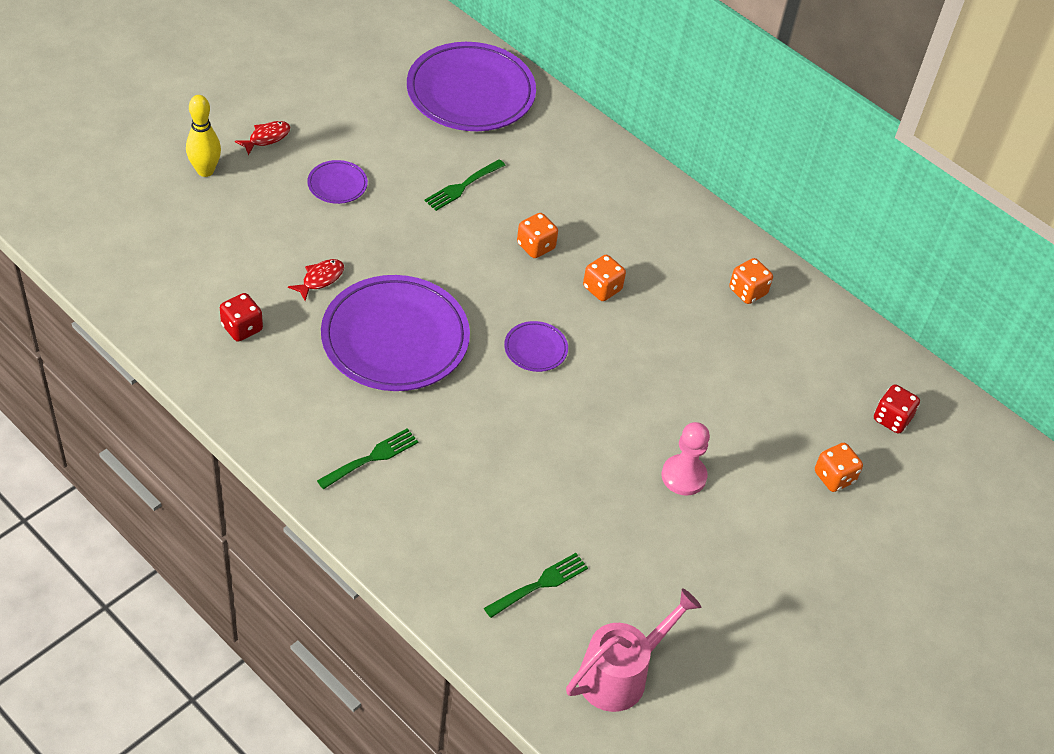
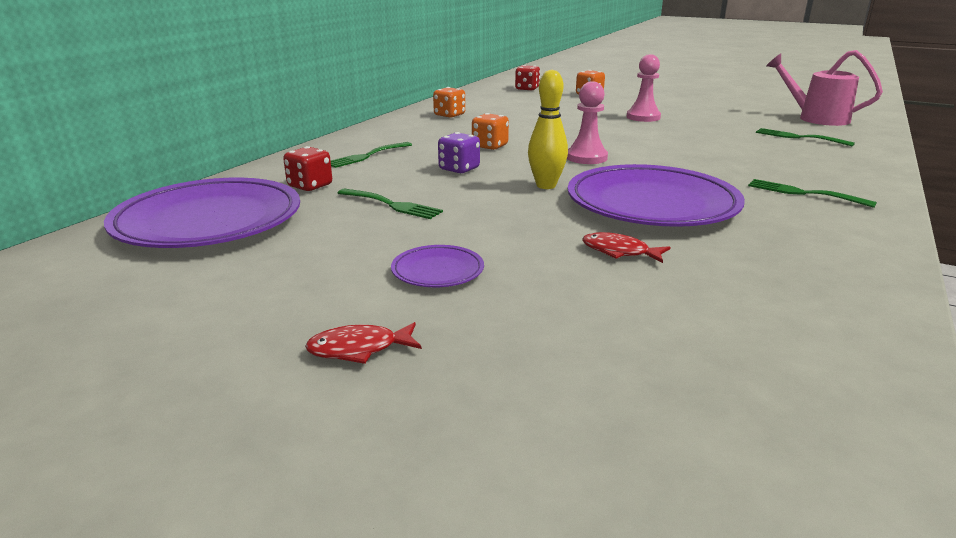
camera: 100 degrees left, 25 degrees down
yellow bowling pin [186,95,221,177] -> yellow bowling pin moved to [528,70,568,189]
red dice [220,293,263,342] -> red dice moved to [283,146,332,191]
red fish [235,121,290,156] -> red fish turned 45 degrees counterclockwise [305,322,422,364]
purple plate [504,321,568,372] -> pink pawn [567,81,608,164]
orange dice [517,213,558,258] -> purple dice [438,132,480,174]
none -> green fork [331,142,412,168]

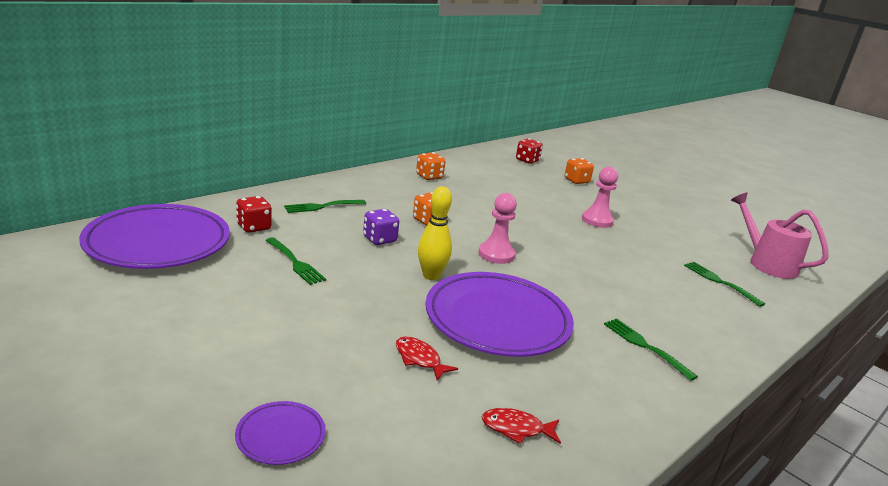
camera: 15 degrees right, 0 degrees up
red fish [305,322,422,364] -> red fish moved to [482,408,561,444]
purple plate [391,245,484,287] -> purple plate moved to [235,401,325,465]

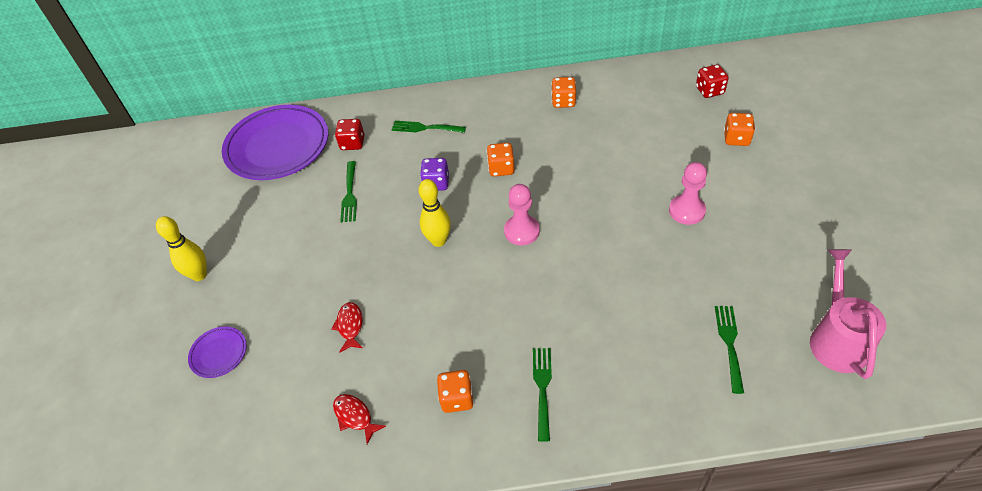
camera: 45 degrees right, 25 degrees up
purple plate [425,272,574,357] -> none
none -> yellow bowling pin [156,216,207,281]
none -> orange dice [437,370,474,413]

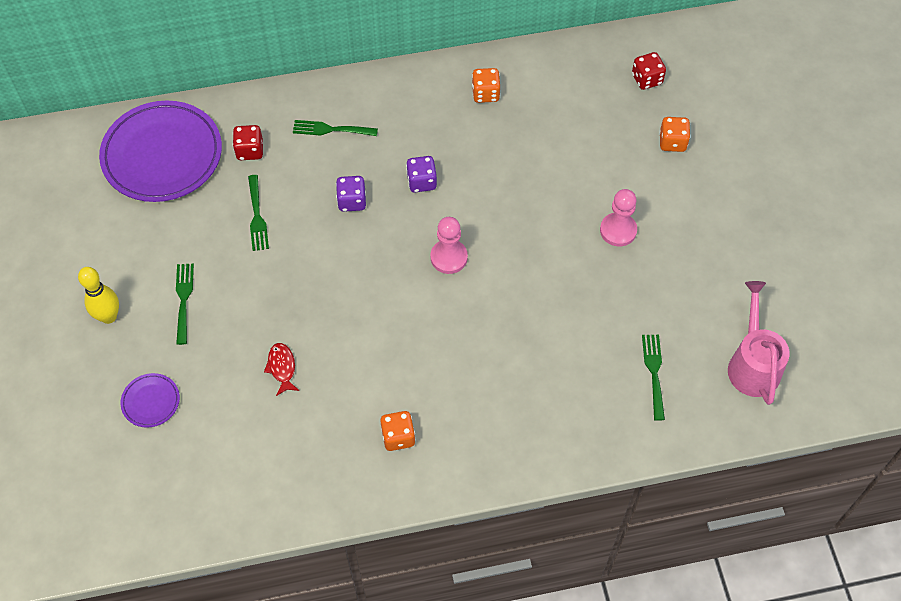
camera: 10 degrees left, 10 degrees up
red fish [333,394,386,444] -> none
yellow bowling pin [419,179,451,247] -> none
orange dice [487,143,515,177] -> purple dice [406,156,437,192]
green fork [533,348,552,442] -> green fork moved to [176,264,194,345]

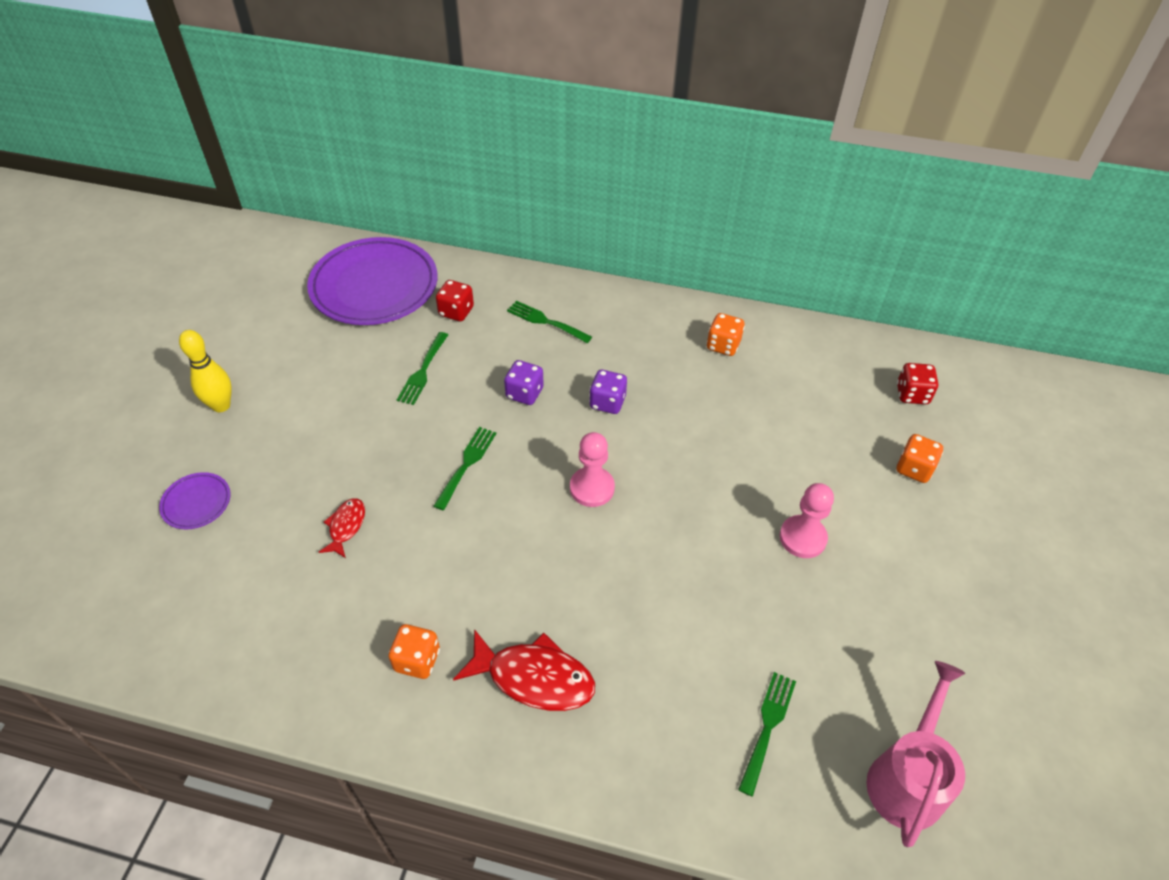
camera: 25 degrees right, 10 degrees down
green fork [176,264,194,345] -> green fork moved to [434,427,496,510]
none -> red fish [453,629,595,711]

